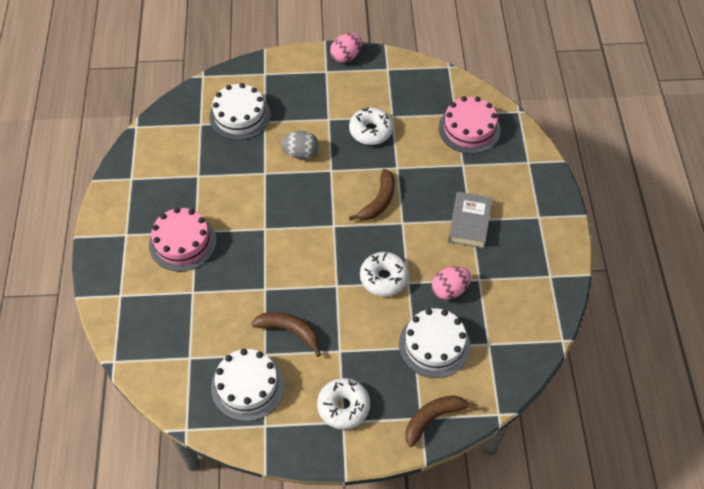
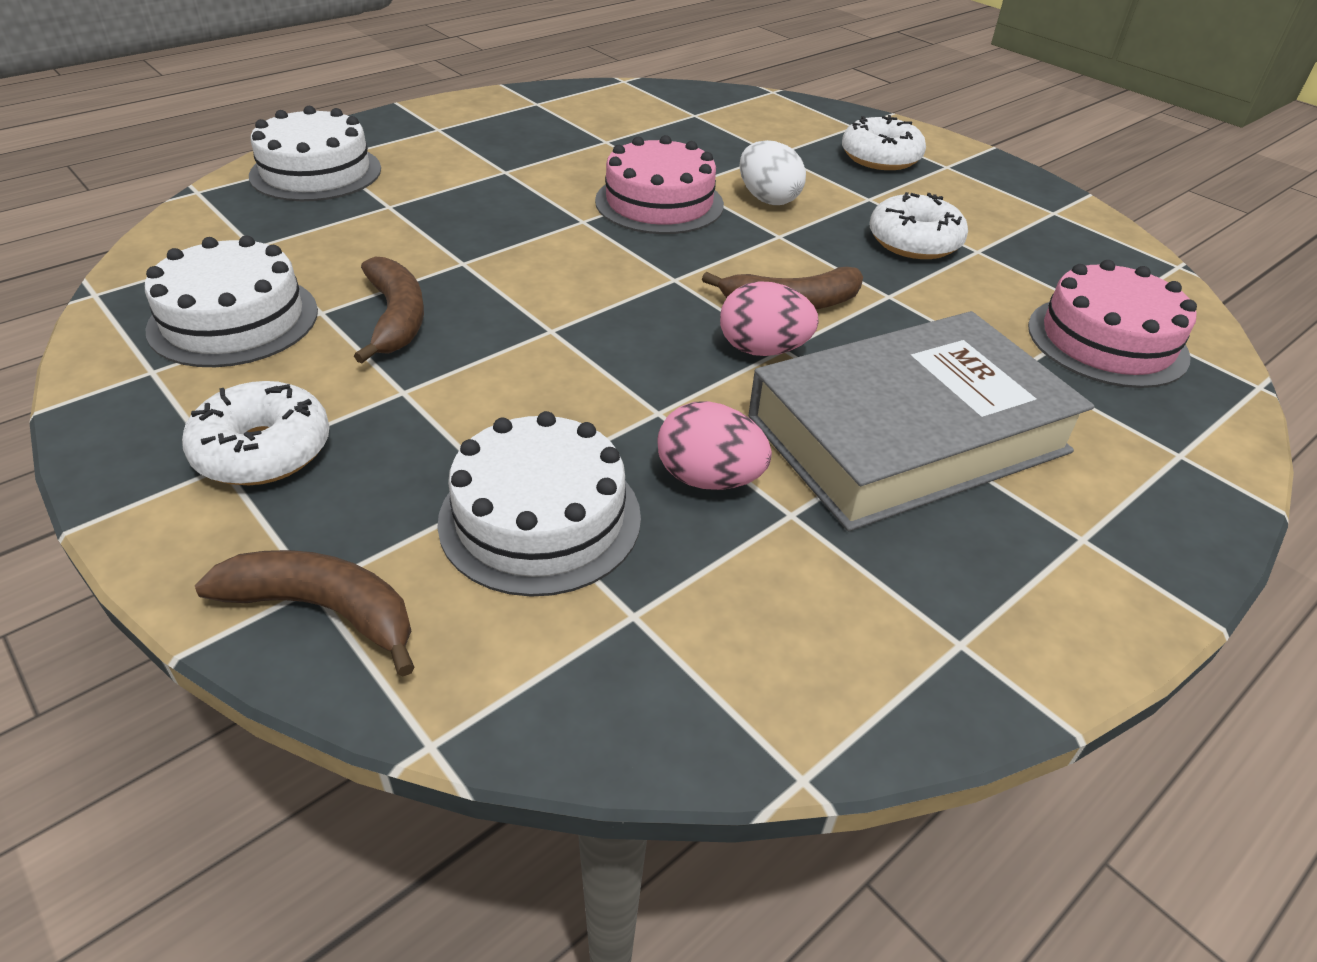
camera: 50 degrees right, 15 degrees down
pink cake [149,207,216,272] -> pink cake moved to [595,135,724,234]
white cake [209,83,271,140] -> white cake moved to [249,106,381,201]
grey egg [281,131,319,159] -> white egg [740,140,806,205]
pink egg [330,33,362,63] -> pink egg moved to [720,281,819,356]
white donut [360,252,409,296] -> white donut moved to [842,115,926,170]
grey book [448,192,492,249] -> grey book [748,311,1094,531], size x1.85

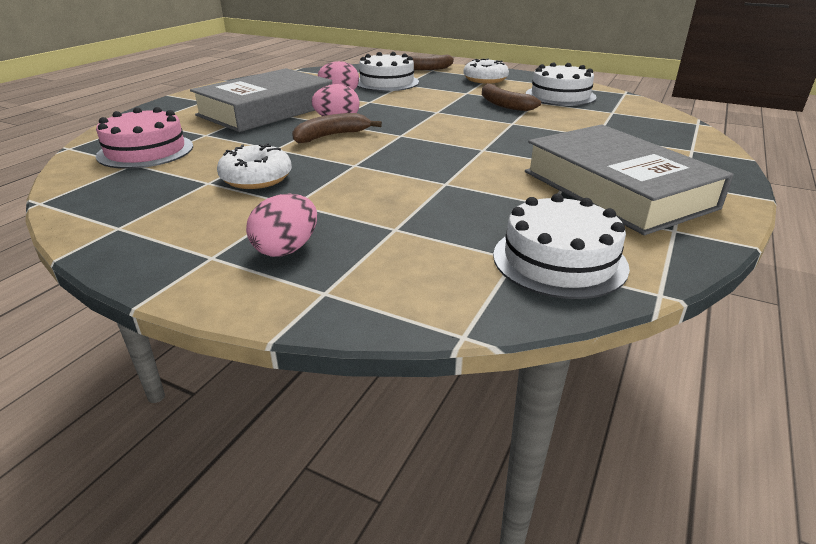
camera: 160 degrees right, 10 degrees down
white cake [249,106,381,201] -> white cake moved to [493,194,630,299]
pink cake [595,135,724,234] -> none
white egg [740,140,806,205] -> none
white donut [842,115,926,170] -> pink egg [246,194,317,257]
none -> grey book [525,124,734,235]

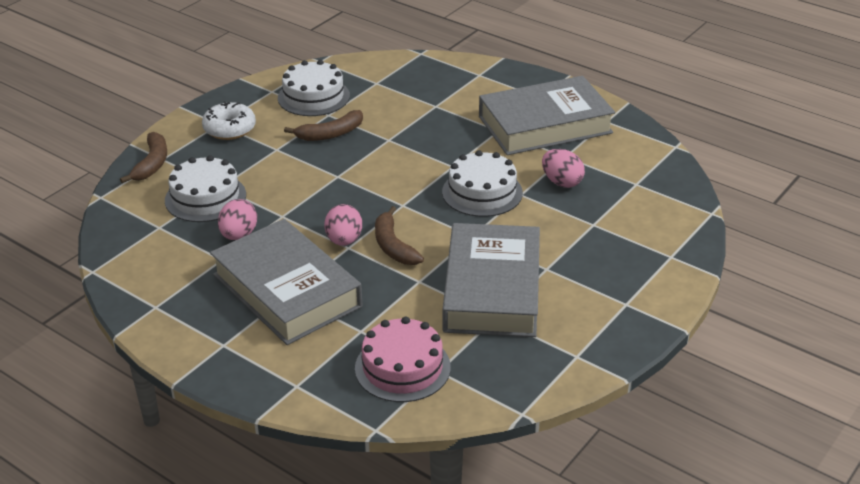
camera: 80 degrees left, 5 degrees up
white donut [217,143,292,189] -> grey book [442,223,540,337]
pink egg [246,194,317,257] -> pink egg moved to [542,149,585,188]
white cake [493,194,630,299] -> white cake moved to [442,150,523,217]

